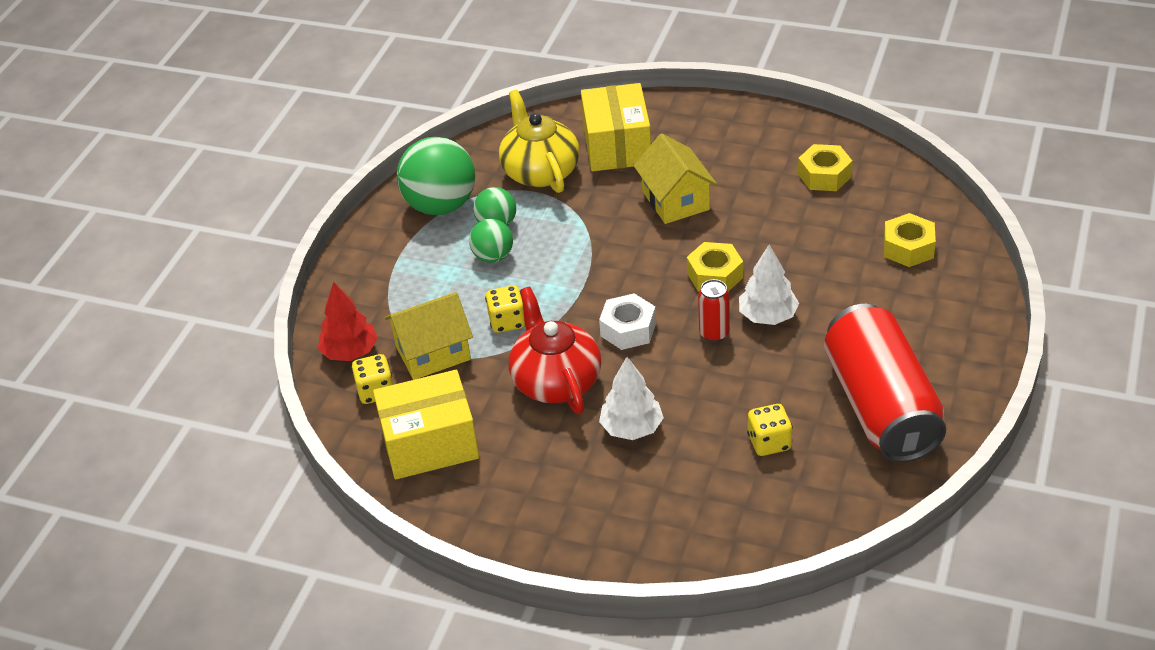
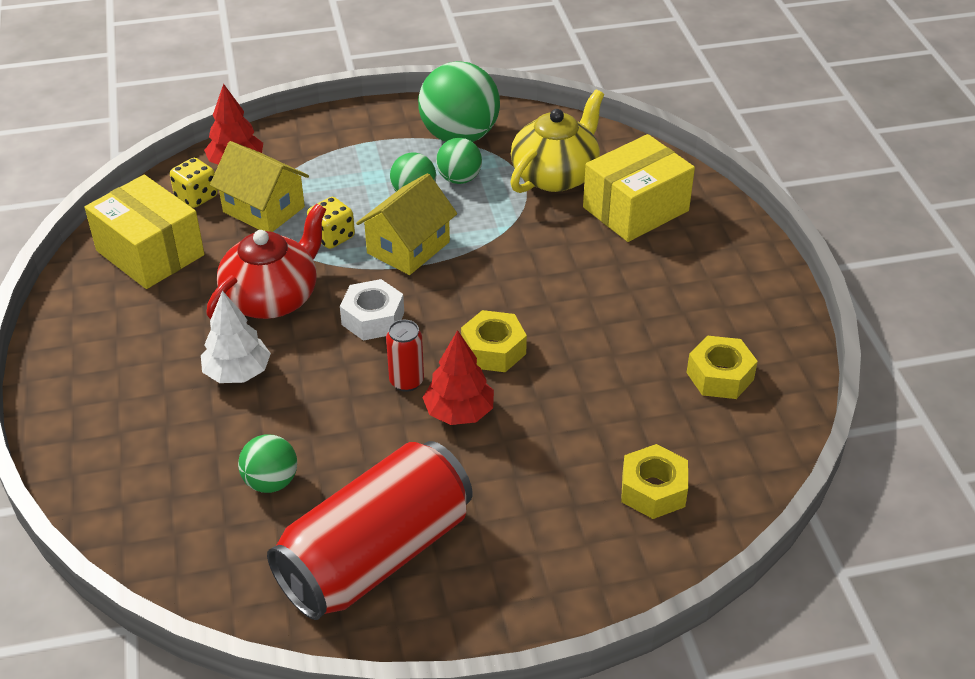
camera: 55 degrees right, 0 degrees up
yellow house [634,134,717,224] -> yellow house moved to [356,173,457,275]
white tree [739,244,799,325] -> red tree [422,330,494,425]
yellow dice [747,404,793,456] -> green ball [238,435,297,493]

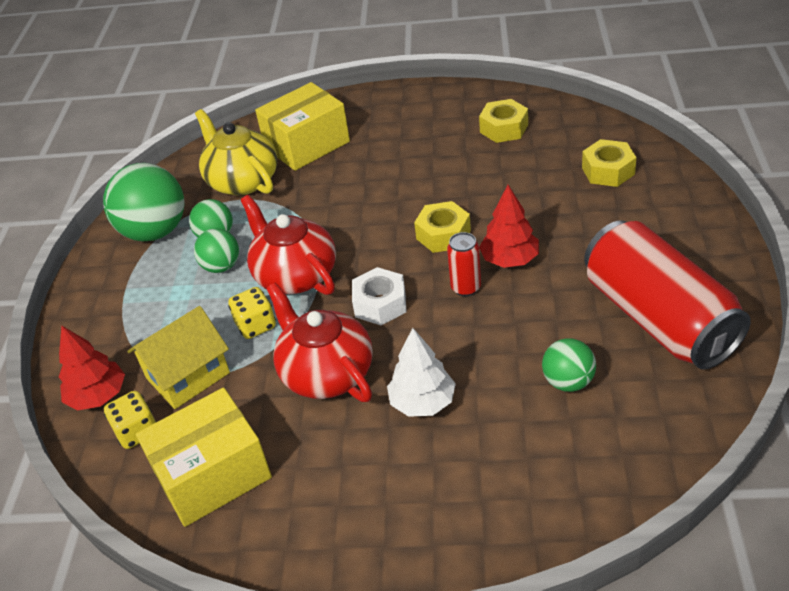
camera: 70 degrees left, 0 degrees up
yellow house [356,173,457,275] -> red teapot [240,195,336,295]
yellow box [583,134,695,242] -> yellow box turned 75 degrees clockwise [255,82,350,171]

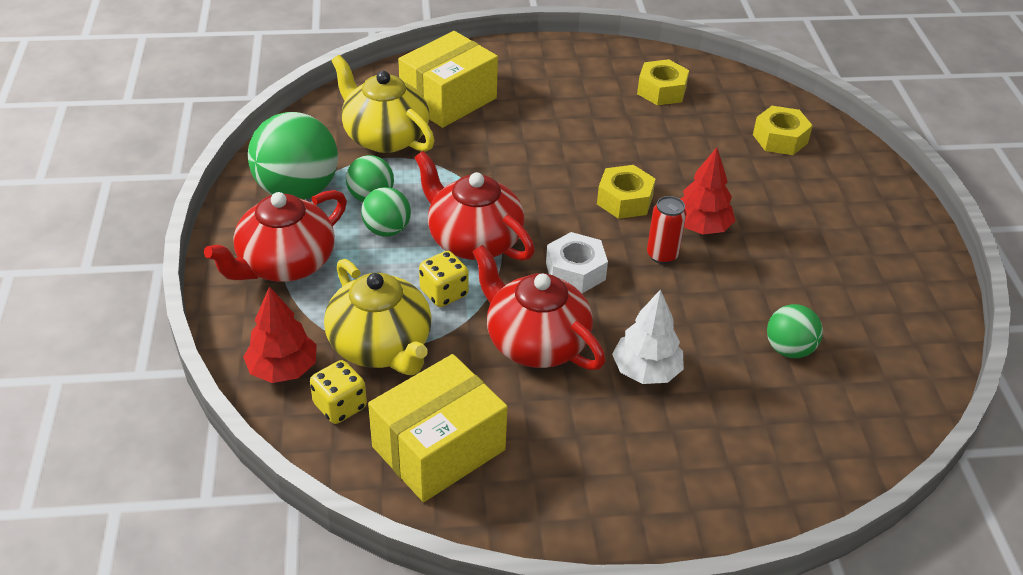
camera: 15 degrees left, 0 degrees up
yellow house [127,306,230,409] -> yellow teapot [324,259,432,375]
red can [584,221,751,370] -> none
none -> red teapot [204,190,347,282]

